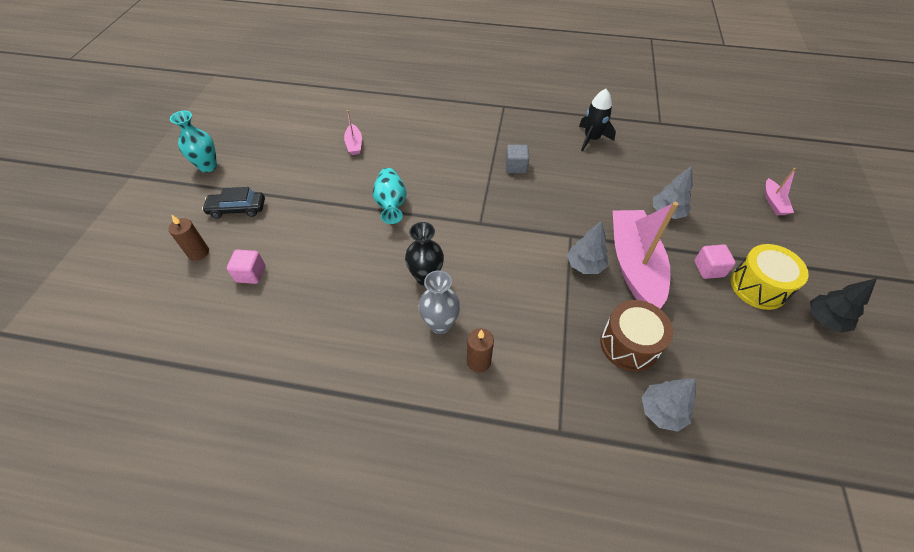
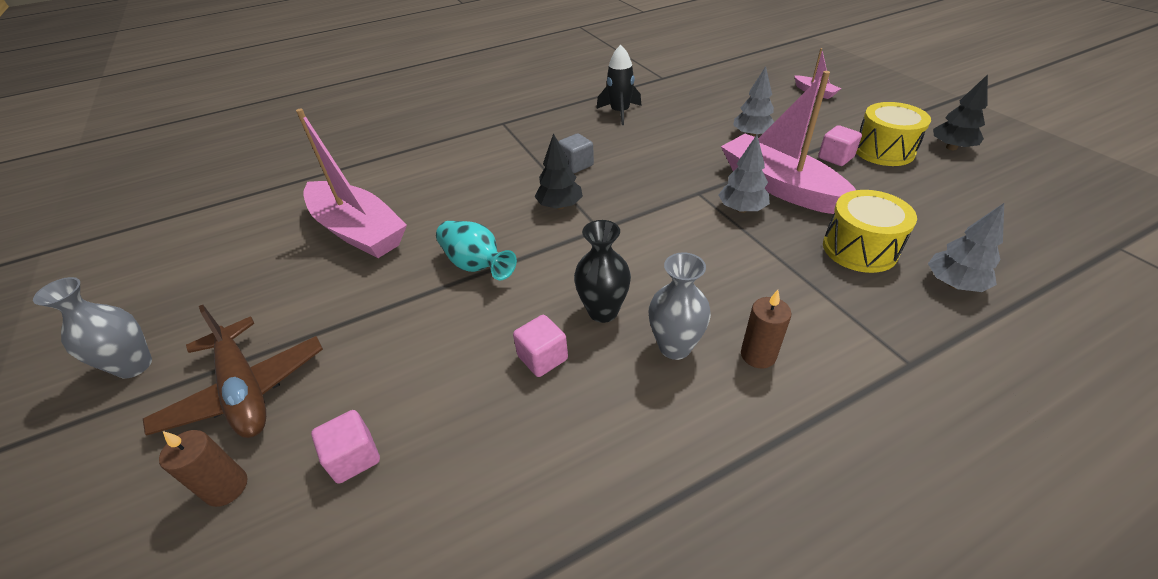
camera: 35 degrees left, 10 degrees down
turquoise vase [170,111,217,173] -> grey vase [33,277,152,379]
black car [202,187,265,219] -> brown plane [143,305,323,438]
pink boat [344,110,362,155] -> pink boat [296,109,407,258], size x2.28
brown drum [600,300,673,372] -> yellow drum [823,190,917,273]
none -> pink cube [513,315,568,377]
none -> black tree [534,133,583,209]

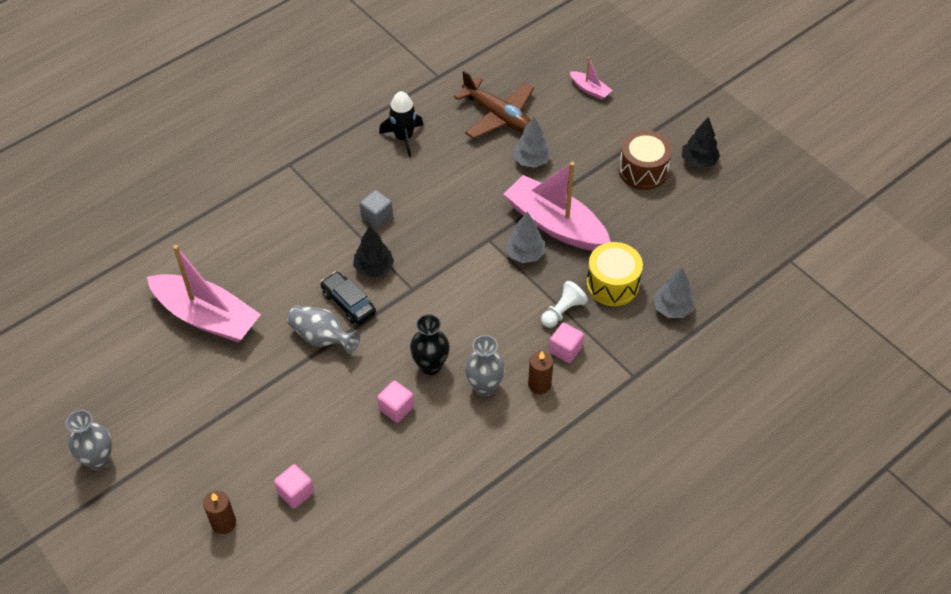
camera: 15 degrees left, 10 degrees up
brown plane [143,305,323,438] -> brown plane moved to [454,70,534,139]
turquoise vase [436,221,517,280] -> grey vase [287,306,360,354]
pink cube [818,125,862,166] -> pink cube moved to [549,323,584,363]
yellow drum [856,102,931,166] -> brown drum [619,130,672,190]
none -> black car [320,271,376,324]
none -> white pawn [541,281,588,328]

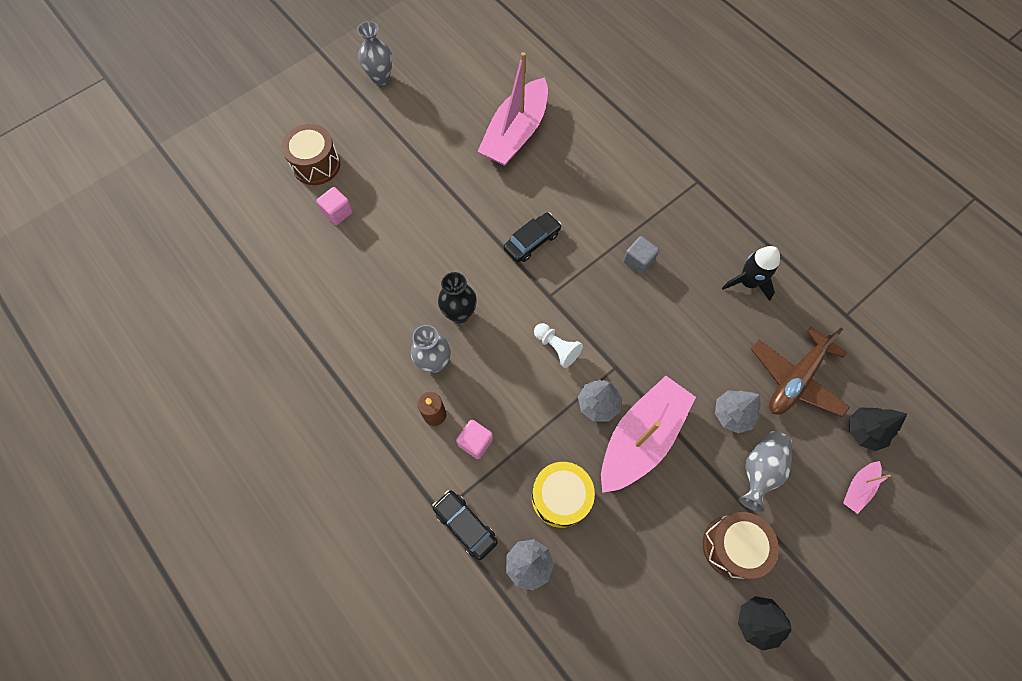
camera: 90 degrees right, 15 degrees up
brown candle [203,491,236,534] -> brown drum [282,124,340,185]
grey vase [287,306,360,354] -> grey vase moved to [738,431,792,512]
black tree [353,226,394,277] -> black tree moved to [849,407,907,451]
pink cube [377,380,414,423] -> none
white pawn [541,281,588,328] -> white pawn moved to [534,323,583,368]
none -> black car [432,490,498,560]

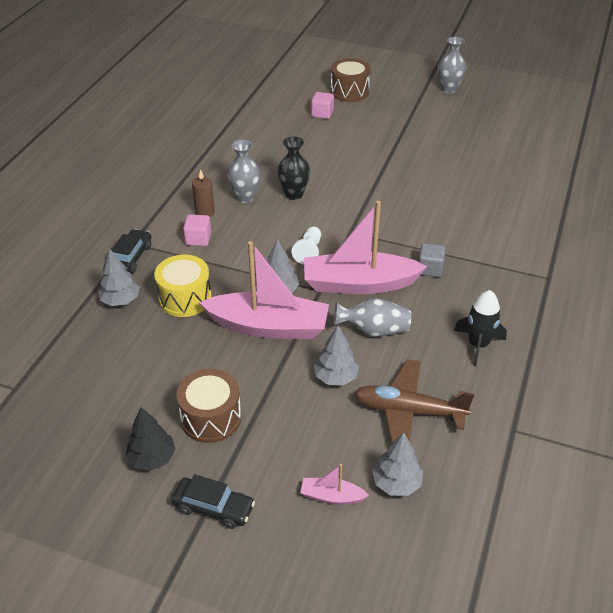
camera: 60 degrees right, 25 degrees down
pink boat [477,52,548,166] -> pink boat moved to [304,201,427,294]
black car [504,212,562,263] -> black car moved to [172,474,255,529]
grey vase [738,431,792,512] -> grey vase moved to [334,298,411,337]
black tree [849,407,907,451] -> grey tree [372,432,423,496]

